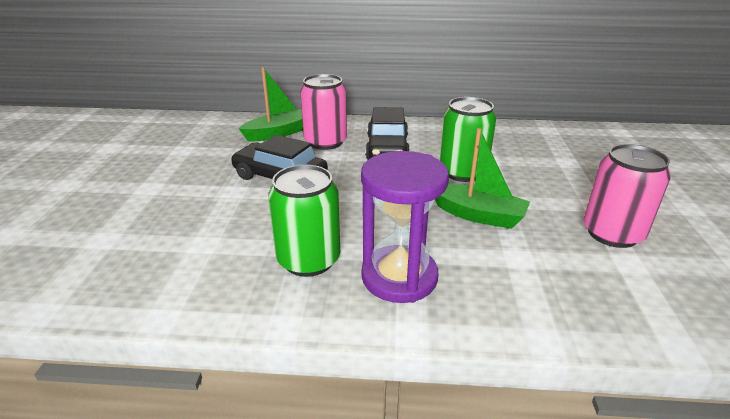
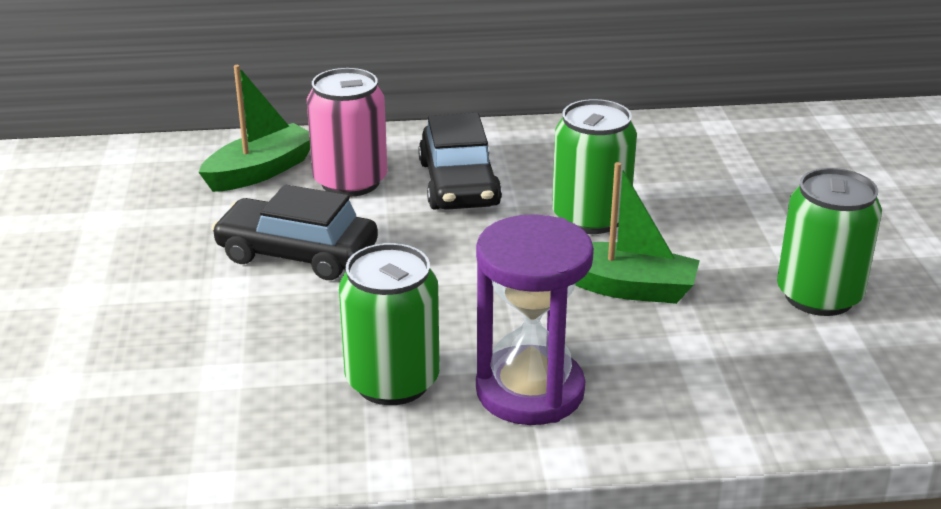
camera: 10 degrees left, 0 degrees up
pink can [583,144,671,248] -> green can [777,168,882,316]

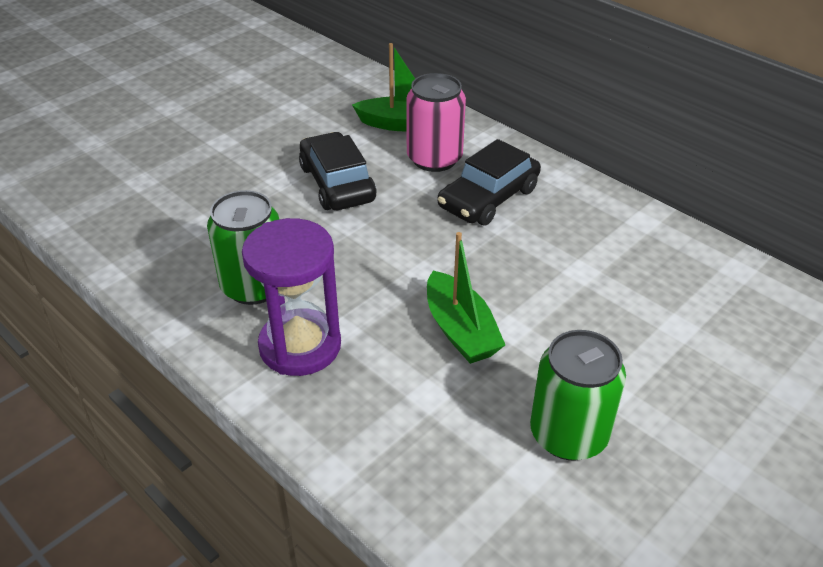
camera: 50 degrees right, 10 degrees up
green can [552,99,637,234] -> none

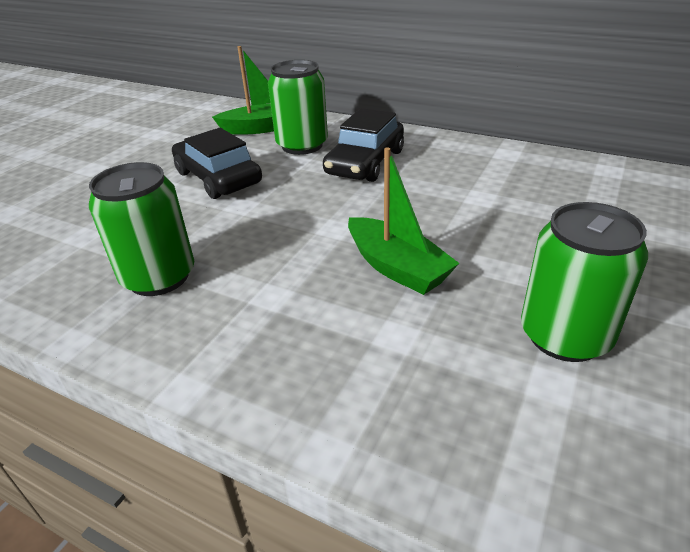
camera: 15 degrees left, 5 degrees down
purple hourglass [242,218,341,376] -> none
pink can [407,73,466,172] -> green can [268,60,328,155]

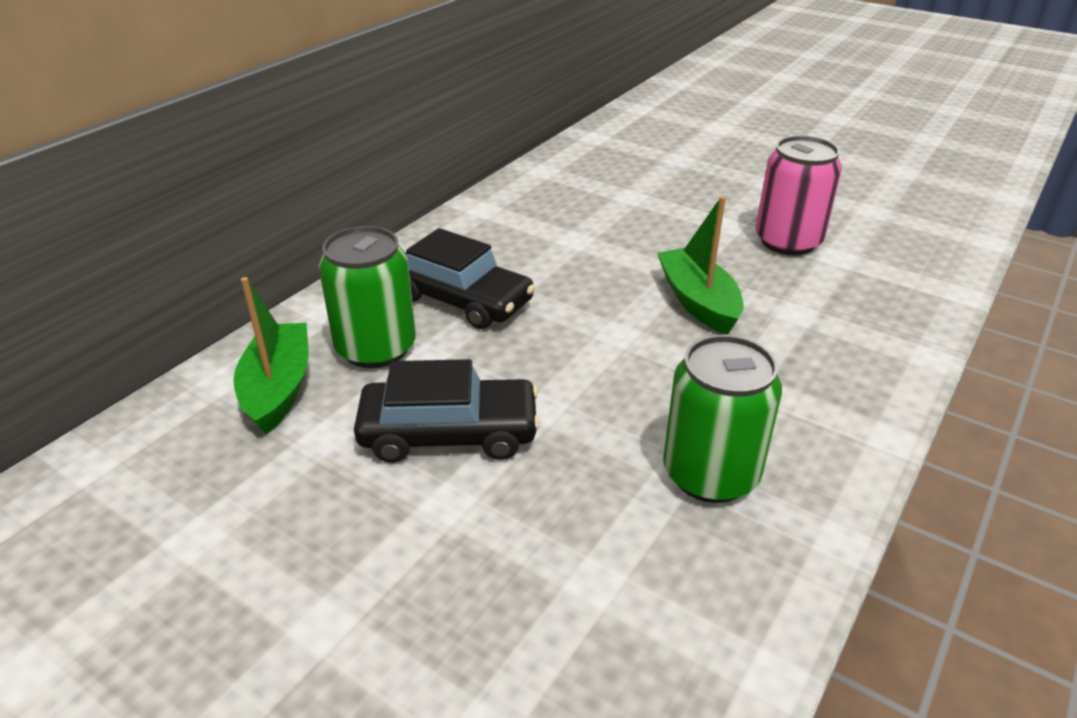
camera: 85 degrees left, 0 degrees up
black car [172,128,262,199] -> black car turned 150 degrees counterclockwise [354,359,540,463]
green boat [348,147,459,295] -> green boat turned 75 degrees counterclockwise [657,196,743,335]
green can [521,202,648,362] -> pink can [755,136,842,255]

